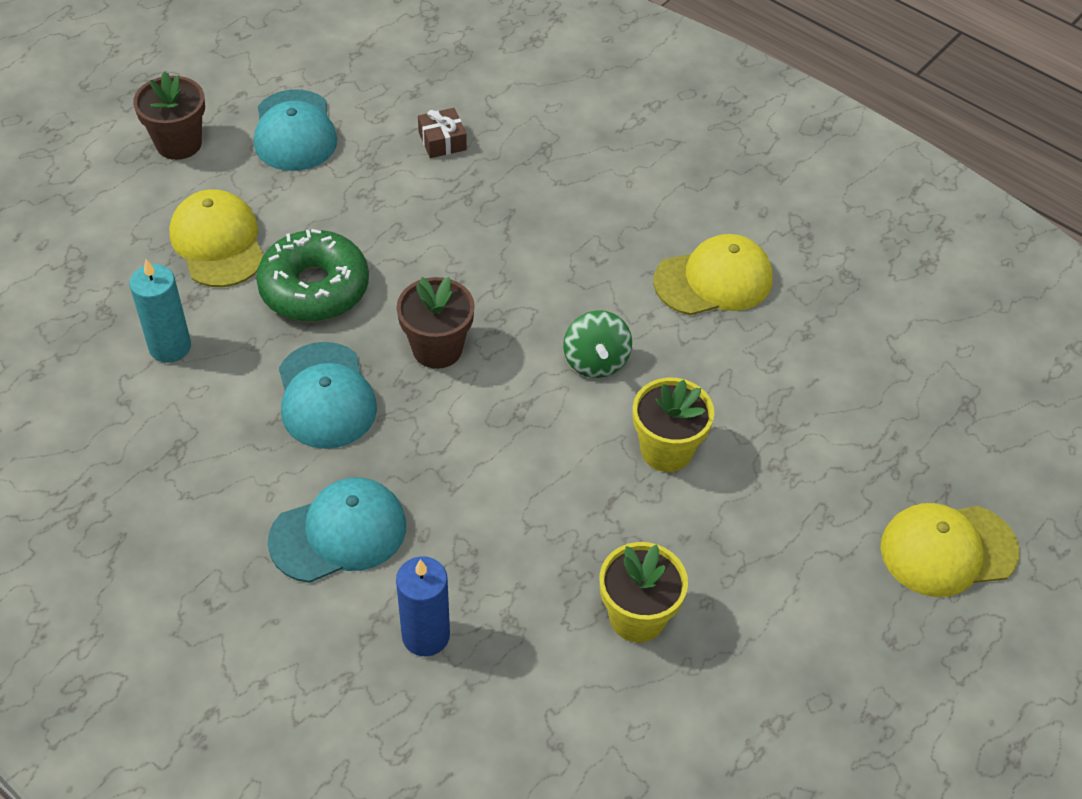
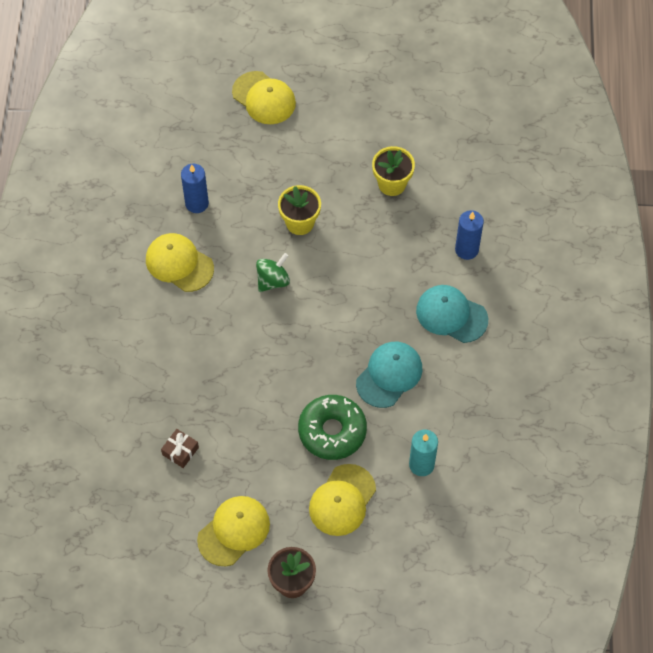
camera: 125 degrees left, 10 degrees up
turquoise cap [254,89,337,171] -> yellow cap [197,496,270,566]
brown flower pot [397,277,475,369] -> none
none -> blue candle [181,164,209,213]

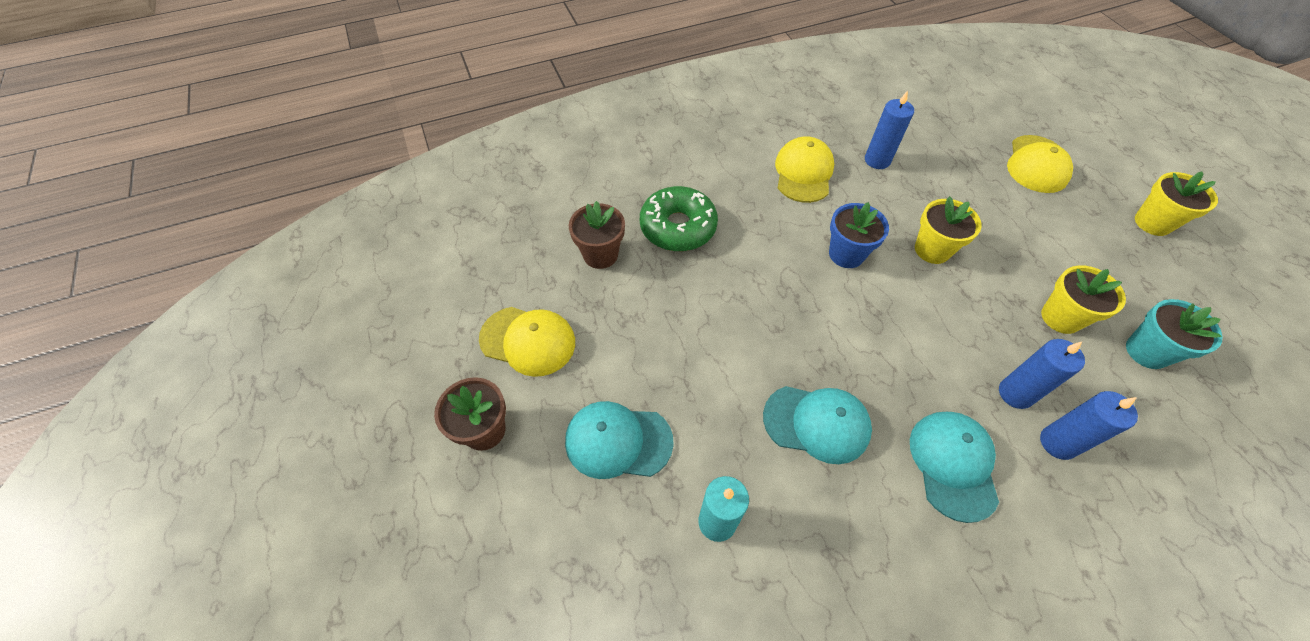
camera: 65 degrees right, 5 degrees down
brown gift [161,429,199,468] -> brown flower pot [569,201,625,269]
green spinning top [256,253,290,292] -> blue flower pot [829,202,889,268]
green donut [298,395,367,460] -> green donut moved to [640,186,718,251]
yellow cap [309,464,376,536] -> turquoise cap [565,401,674,479]
none -> blue candle [999,339,1085,409]
none -> turquoise flower pot [1126,299,1223,369]
none -> yellow flower pot [1135,171,1218,236]

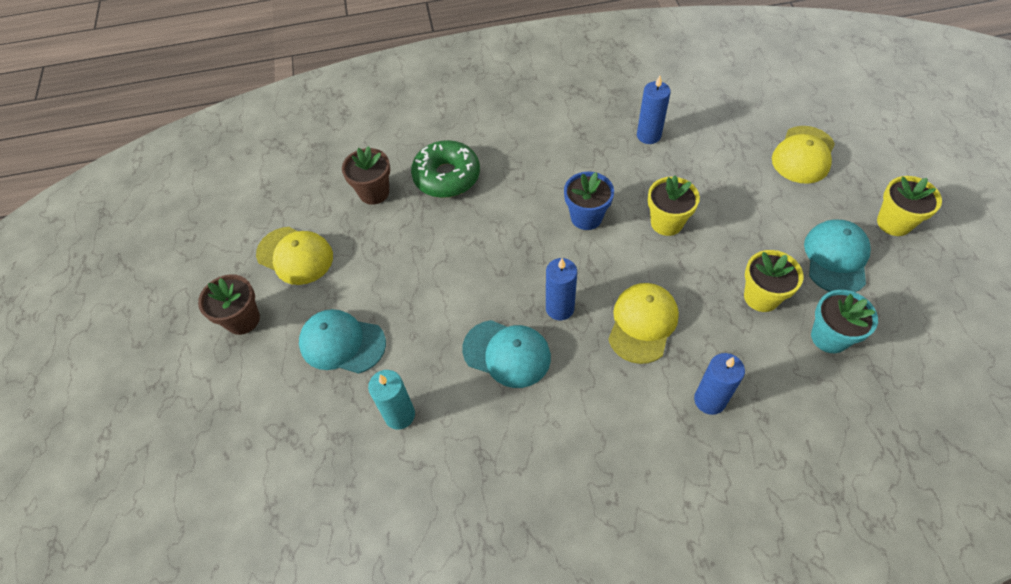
camera: 15 degrees right, 0 degrees up
yellow cap [775,136,834,203] -> yellow cap moved to [608,283,679,364]
turquoise cap [910,412,999,523] -> turquoise cap moved to [804,219,871,292]
blue candle [999,339,1085,409] -> blue candle moved to [546,258,577,320]

